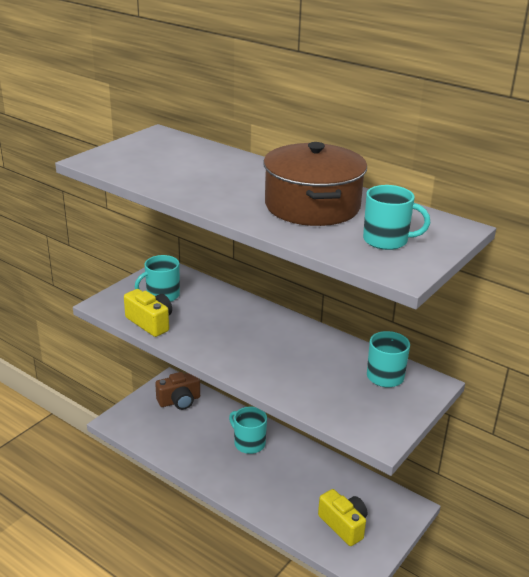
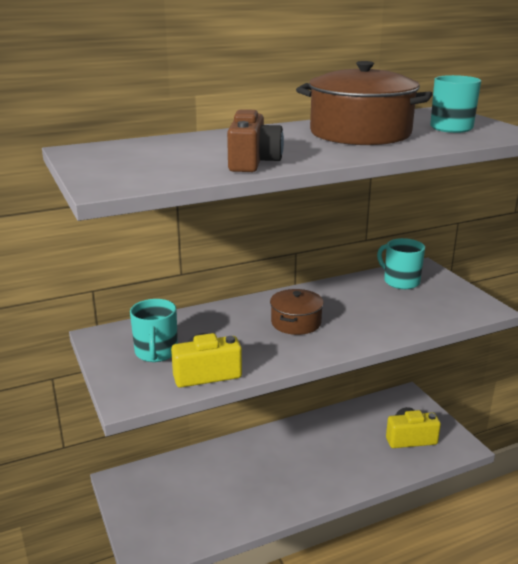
camera: 60 degrees left, 5 degrees down
brown camera [155,372,200,410] -> brown camera moved to [227,109,284,172]
turquoise mug [229,407,267,454] -> none
none -> brown pot [270,289,324,335]

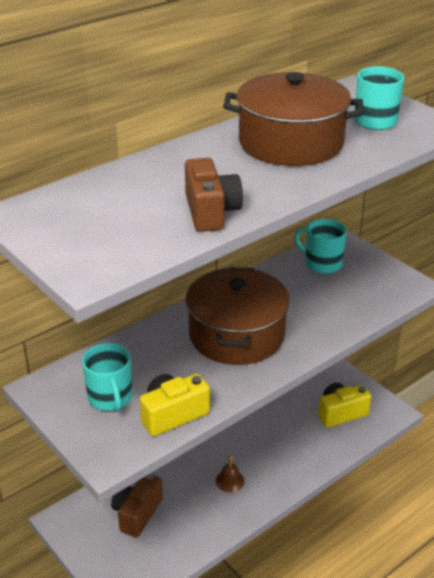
camera: 15 degrees left, 10 degrees up
brown pot [270,289,324,335] -> brown pot [185,267,290,365], size x1.84
none -> brown camera [111,474,163,538]
none -> brown bell [216,455,244,492]

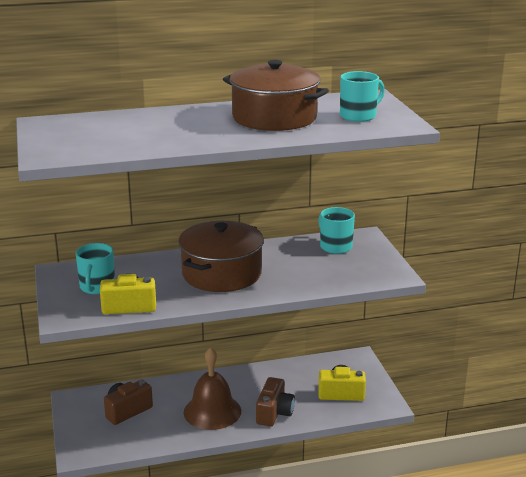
camera: 25 degrees right, 10 degrees down
brown camera [185,158,243,232] -> brown camera moved to [256,377,295,426]
brown bell [216,455,244,492] -> brown bell [183,347,241,430], size x2.31

